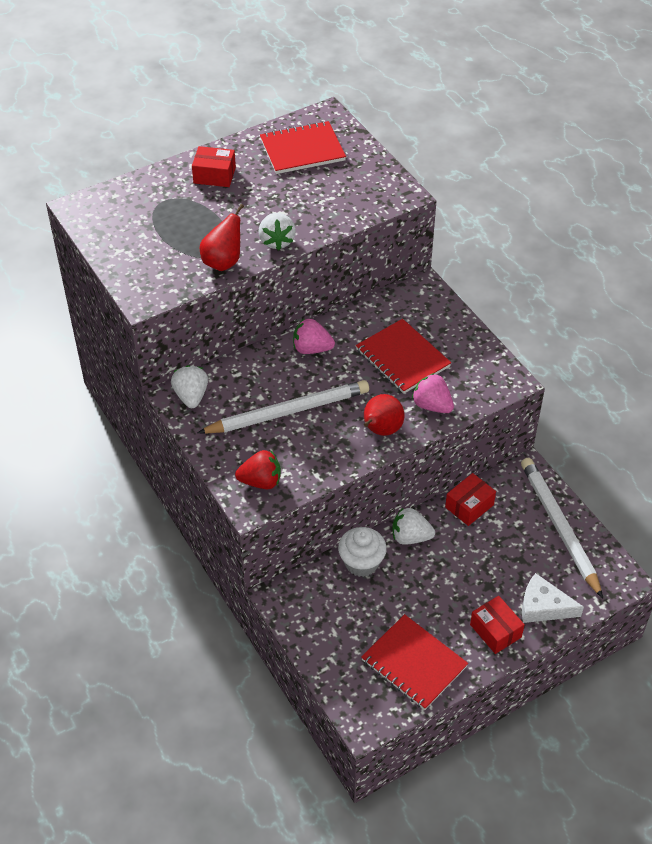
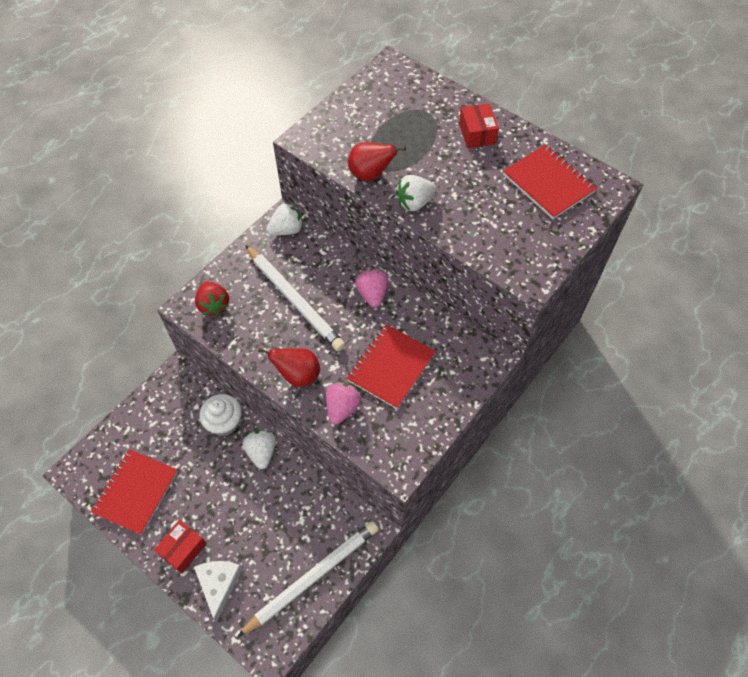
camera: 70 degrees right, 10 degrees up
red box [445,473,496,526] -> none

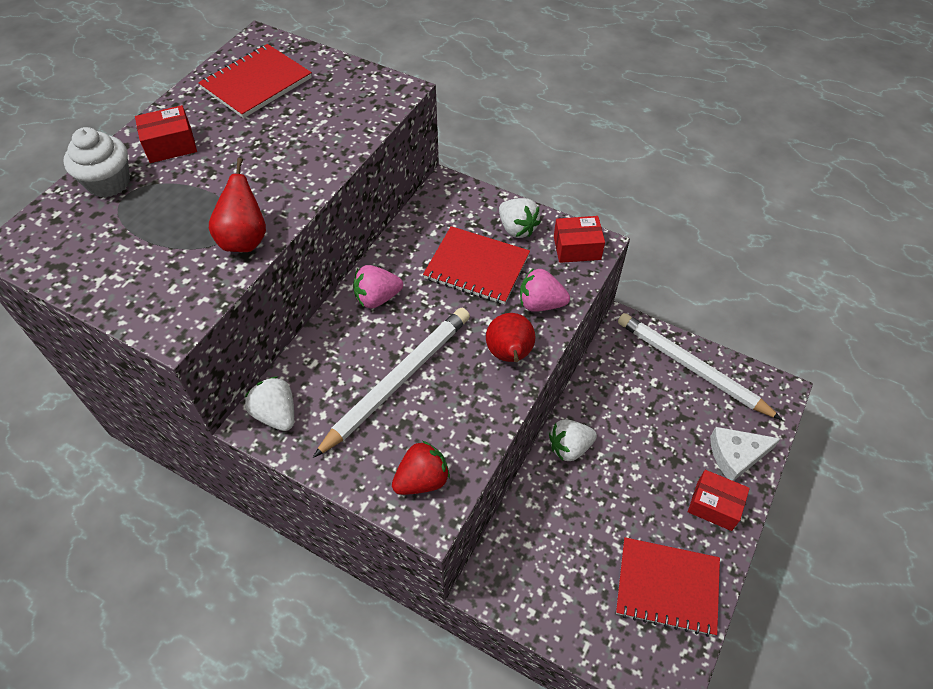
camera: 100 degrees left, 5 degrees down
white cupcake [199,394,242,436] -> white cupcake moved to [63,127,130,198]
white strawberry [396,175,437,211] -> white strawberry moved to [499,198,541,238]
none -> red box [554,216,605,263]

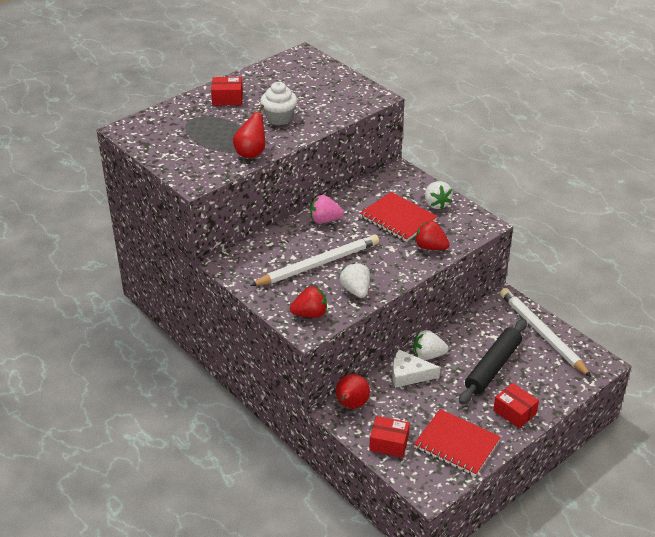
camera: 20 degrees right, 15 degrees down
white cupcake [63,127,130,198] -> white cupcake moved to [260,82,297,125]
red notebook [198,44,312,118] -> none
white strawberry [244,376,294,431] -> white strawberry moved to [340,263,370,298]
red pear [486,313,536,362] -> red pear moved to [336,374,370,409]
pink strawberry [520,268,570,312] -> red strawberry [415,221,450,250]
red box [554,216,605,263] -> red box moved to [369,416,410,457]
white cheese [710,427,781,481] -> white cheese moved to [392,350,440,388]
none -> black rolling pin [459,319,527,405]

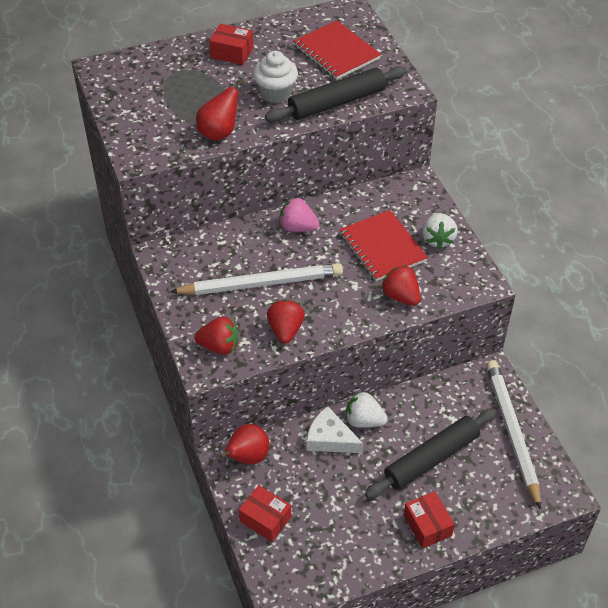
camera: 20 degrees right, 10 degrees up
white strawberry [340,263,370,298] -> red strawberry [267,299,305,343]
red notebook [414,409,501,476] -> red notebook moved to [293,20,381,80]
none -> black rolling pin [265,66,407,122]

